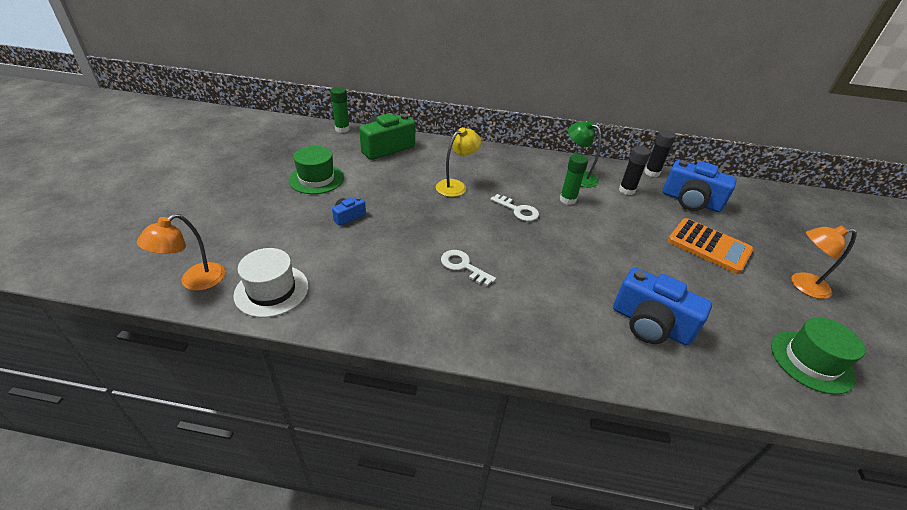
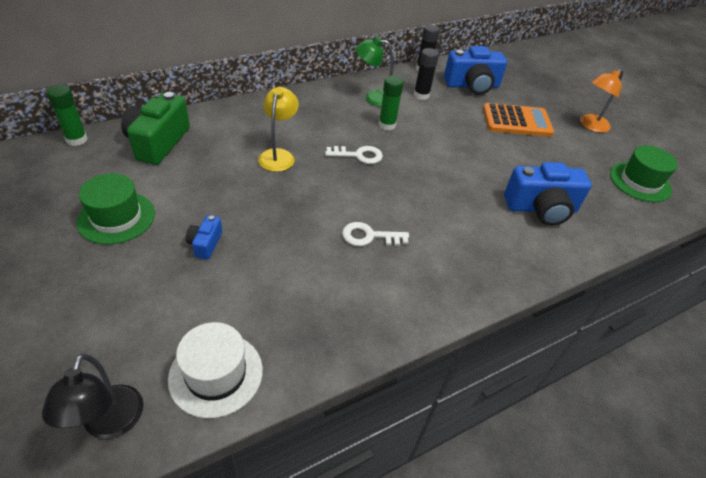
camera: 40 degrees left, 5 degrees up
orange lamp [137,214,225,291] -> black lamp [42,354,144,439]

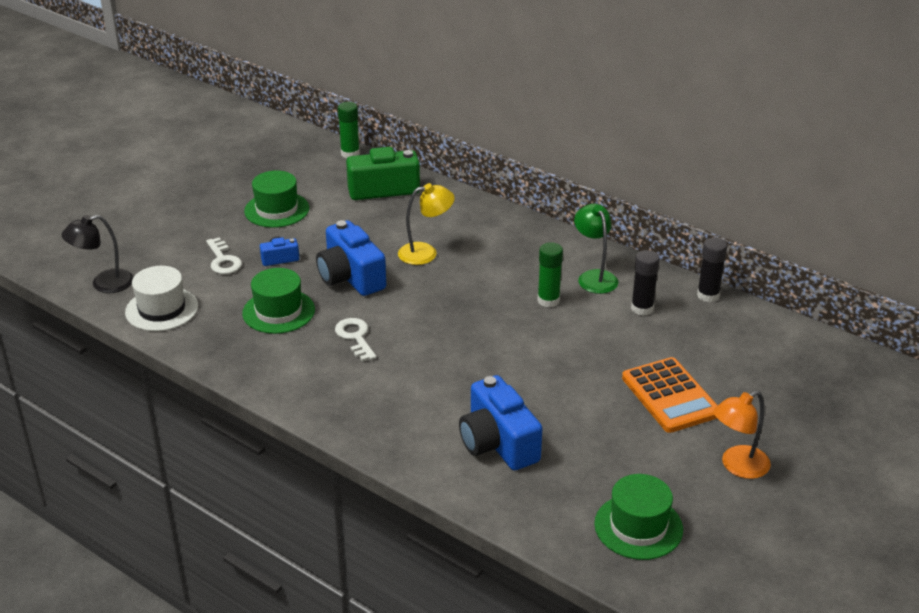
camera: 70 degrees right, 10 degrees down
white key [325,146,383,164] -> white key moved to [206,238,242,274]
blue camera [444,46,507,95] -> blue camera moved to [316,220,386,296]
orange lamp [580,69,623,133] -> orange lamp turned 60 degrees counterclockwise [713,391,771,479]
none -> green hat [242,268,315,334]

